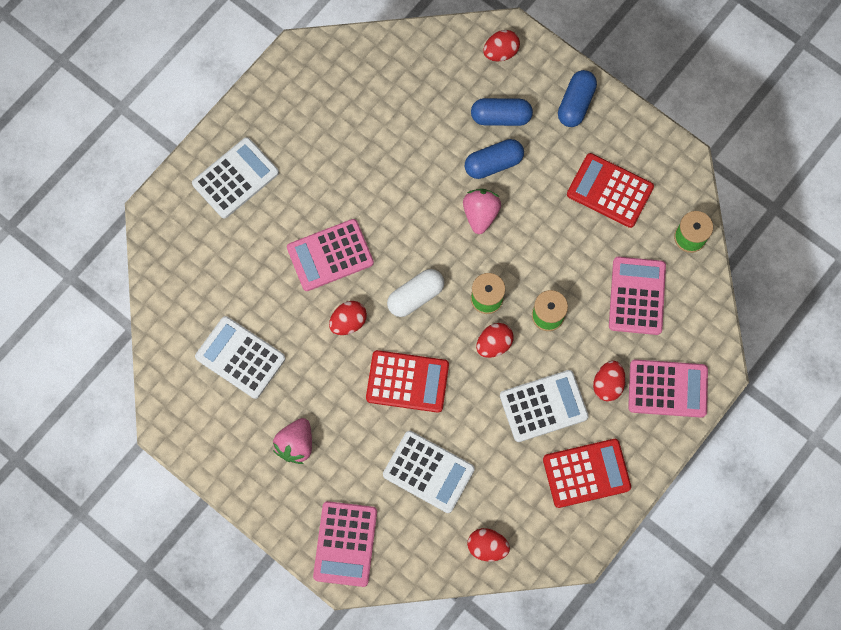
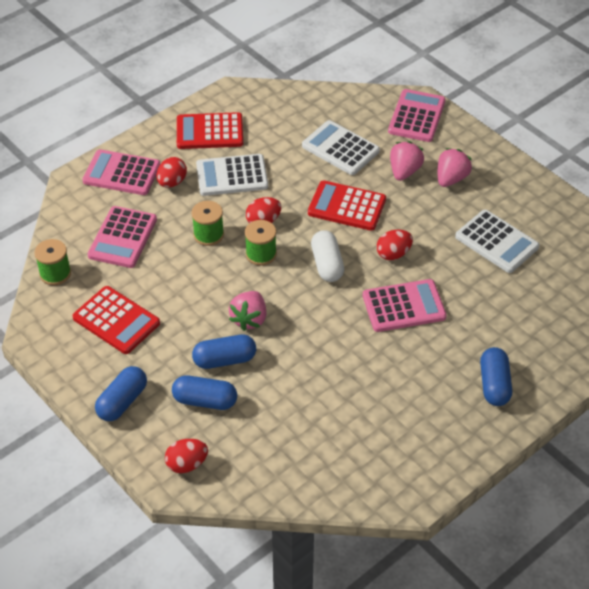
camera: 170 degrees left, 25 degrees down
white calculator [192,137,279,218] -> blue capsule [480,347,512,406]
white capsule [387,269,444,317] -> white capsule turned 75 degrees counterclockwise [311,230,344,282]
red egg [467,528,510,562] -> none
none -> pink strawberry [390,141,424,181]

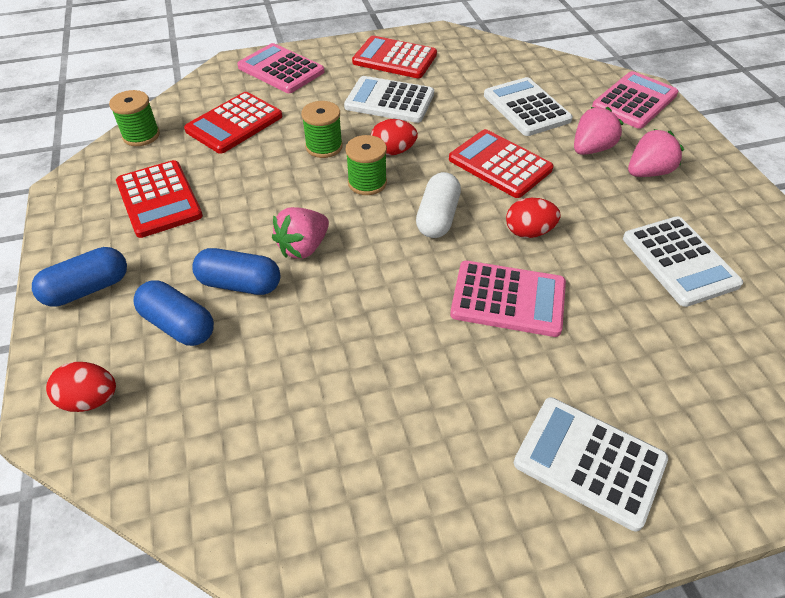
camera: 25 degrees right, 0 degrees up
pink calculator [87,206,157,268] -> red calculator [184,92,282,154]
red egg [157,157,187,188] -> none
blue capsule [480,347,512,406] -> white calculator [514,397,668,531]

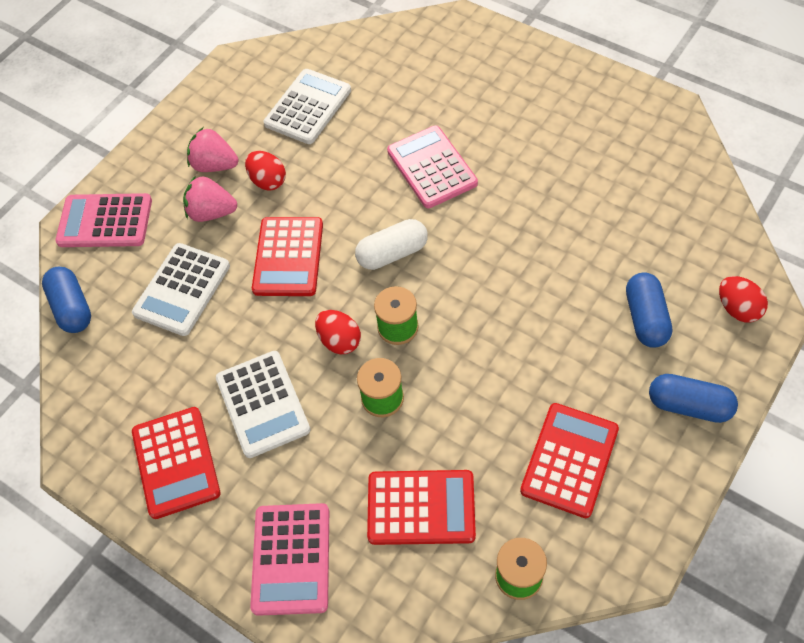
camera: 125 degrees left, 10 degrees up
blue capsule [192,248,280,295] -> blue capsule moved to [42,267,91,333]
pink strawberry [272,207,329,259] -> none
red egg [506,198,560,238] -> red egg moved to [245,151,286,191]
white calculator [514,397,668,531] -> none

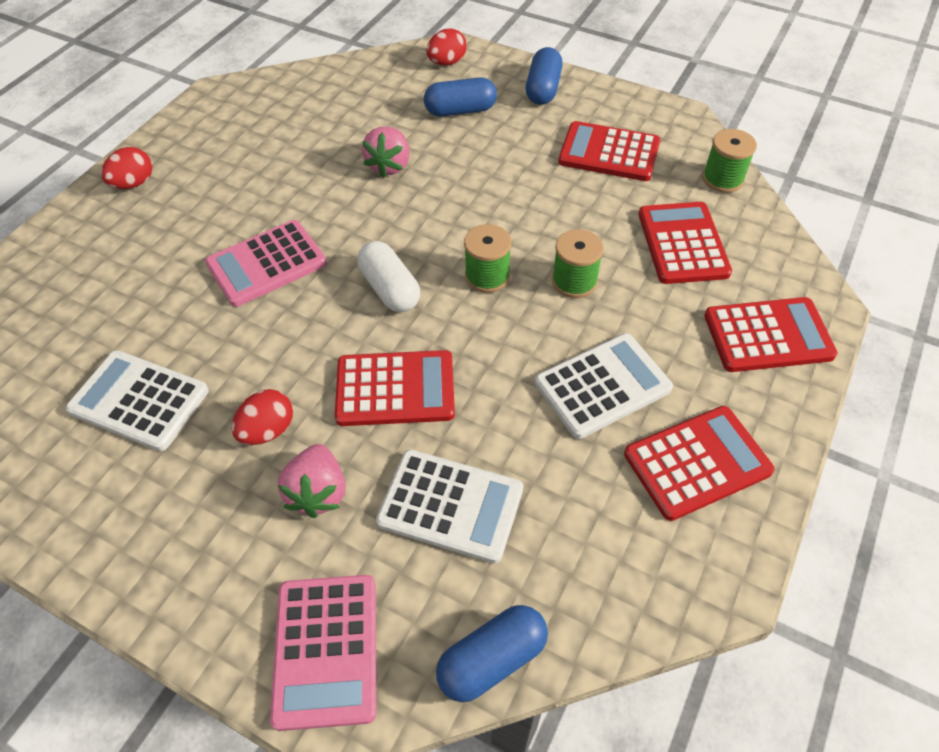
camera: 100 degrees left, 5 degrees down
pink strawberry [187,128,238,172] -> pink strawberry moved to [362,127,410,178]
pink calculator [250,503,329,616] -> red calculator [704,297,838,372]
red egg [315,310,361,354] -> red egg moved to [101,147,152,189]

